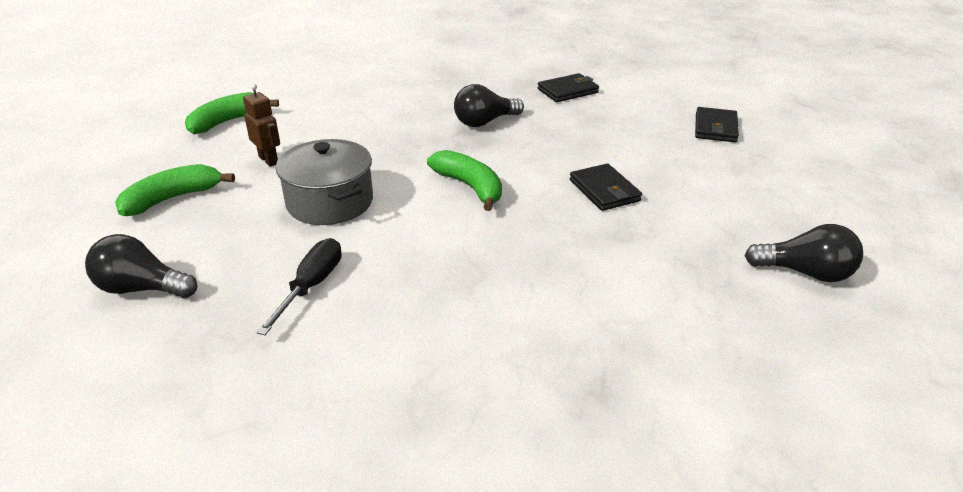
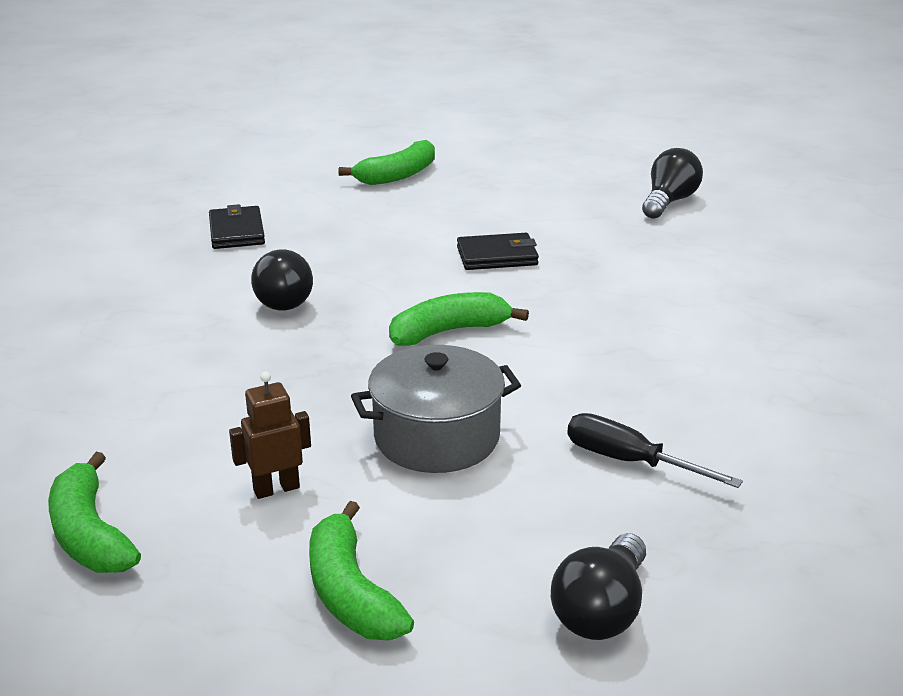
camera: 75 degrees left, 5 degrees down
black wallet [695,107,739,143] -> green banana [338,140,435,185]

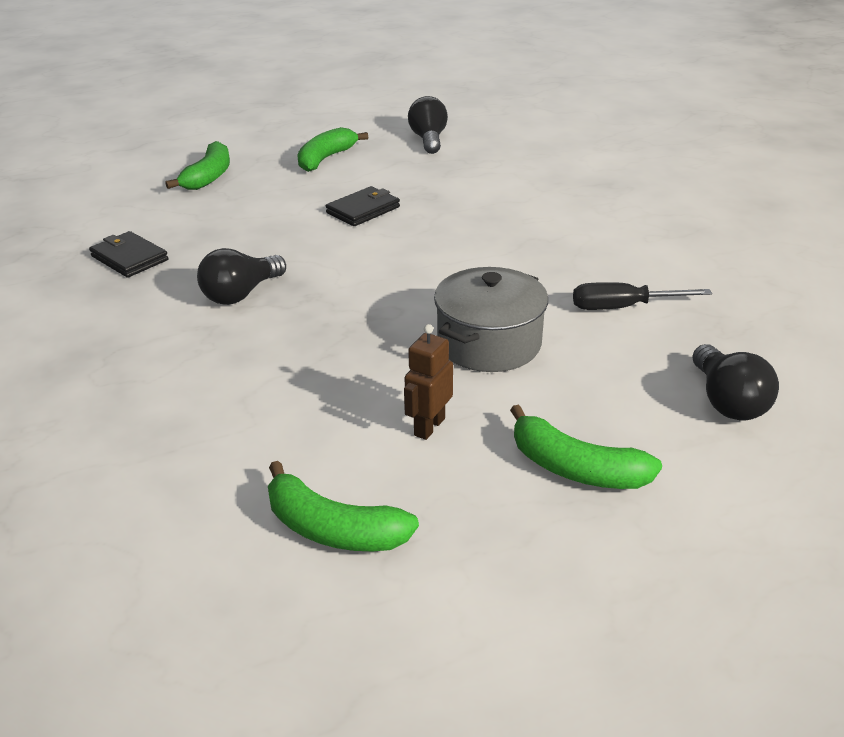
camera: 35 degrees left, 5 degrees up
black light bulb [251,249,313,311] -> black light bulb turned 90 degrees clockwise [197,248,286,305]
green banana [389,292,529,346] -> green banana moved to [297,127,368,172]

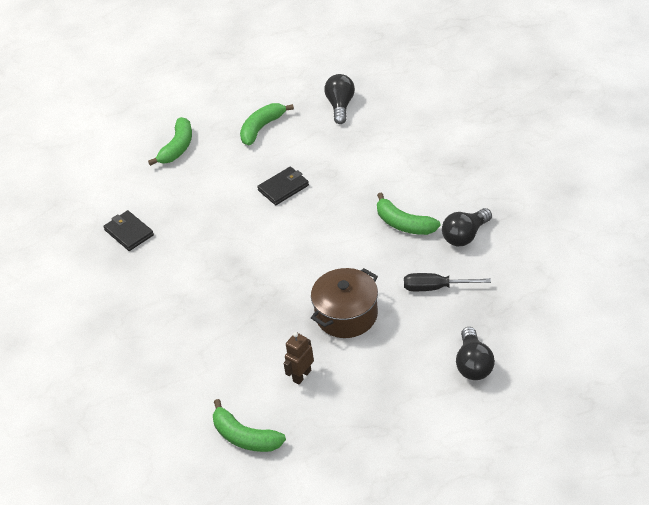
camera: 10 degrees right, 10 degrees up
black light bulb [197,248,286,305] -> black light bulb moved to [442,208,492,246]
grey pot [434,267,548,372] -> brown pot [311,268,378,338]
green banana [510,405,662,489] -> green banana moved to [377,192,440,235]

